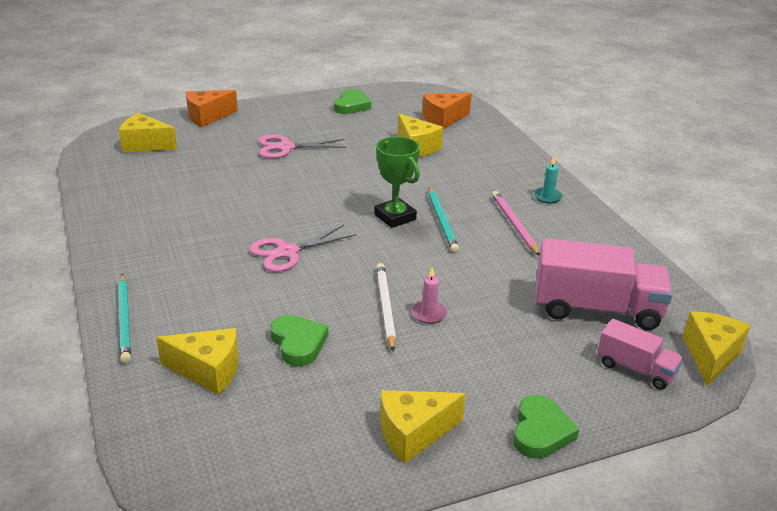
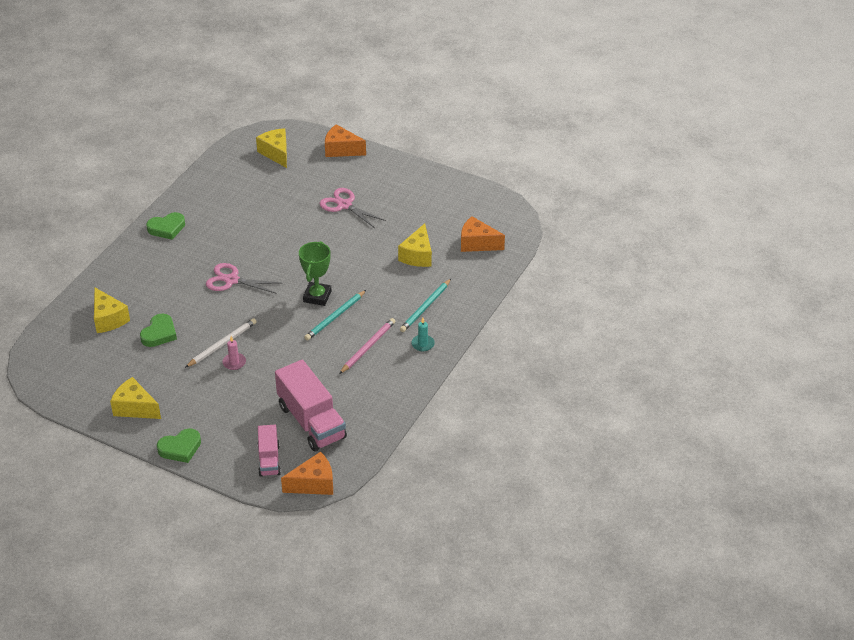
camera: 50 degrees right, 10 degrees up
turquoise pencil [118,274,131,363] -> turquoise pencil moved to [400,279,451,332]
green heart [334,89,371,114] -> green heart moved to [146,212,185,240]
yellow cheese [683,311,750,387] -> orange cheese [281,452,333,495]

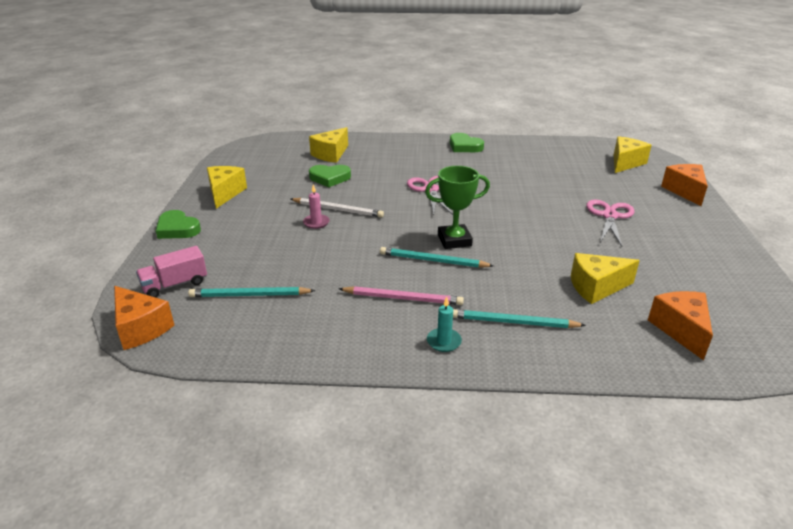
camera: 65 degrees right, 10 degrees down
pink truck [275,360,347,451] -> turquoise pencil [188,287,316,297]

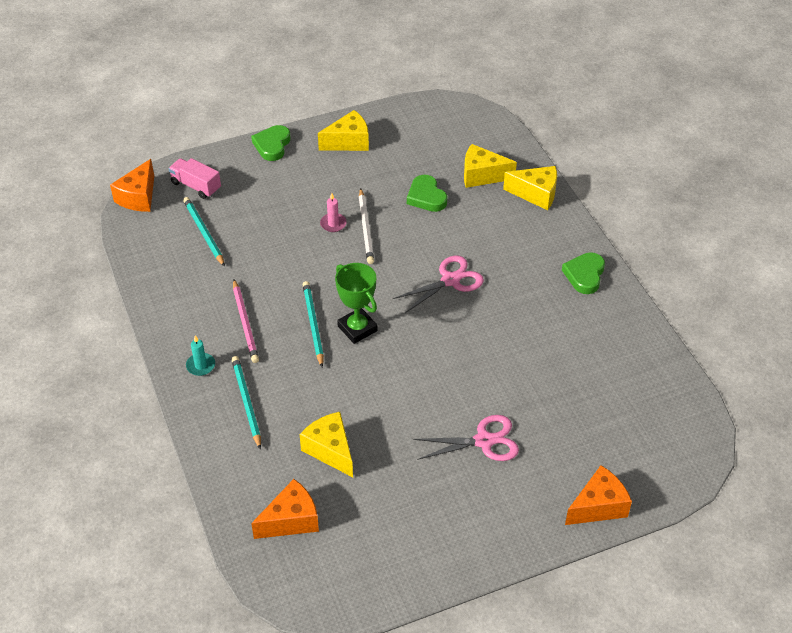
camera: 65 degrees right, 15 degrees up
yellow cheese [614,136,652,173] -> yellow cheese moved to [503,166,557,210]

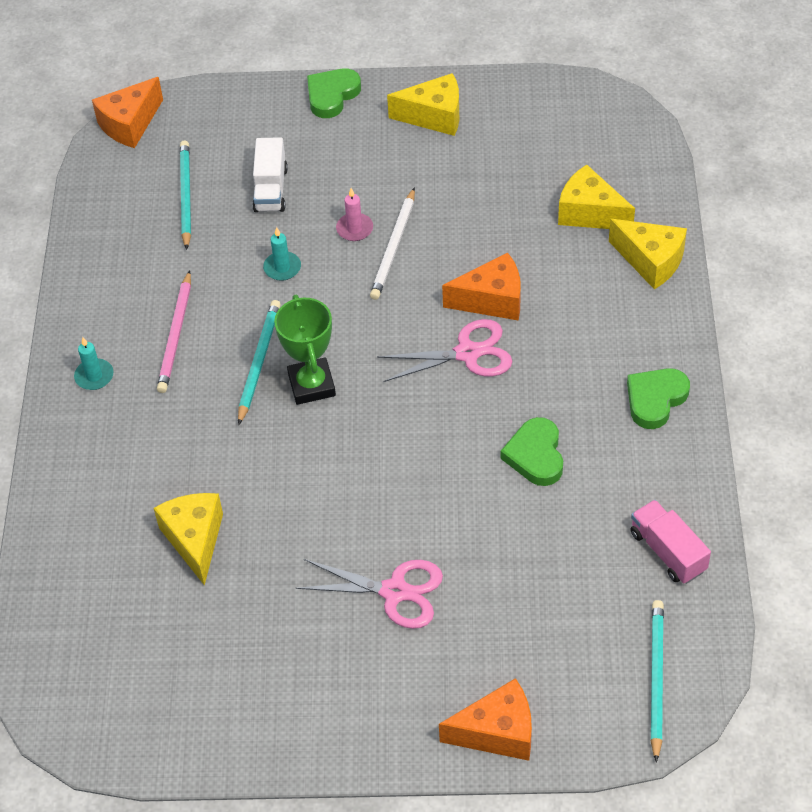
camera: 25 degrees right, 5 degrees up
pink truck [169,158,221,199] -> pink truck moved to [630,500,711,584]
turquoise pencil [232,356,261,450] -> turquoise pencil moved to [650,600,664,763]
orange cheese [251,479,319,539] -> orange cheese moved to [442,252,521,321]
green heart [407,175,447,212] -> green heart moved to [501,417,563,486]
none -> white truck [252,137,288,212]
none -> turquoise candle [263,227,301,281]

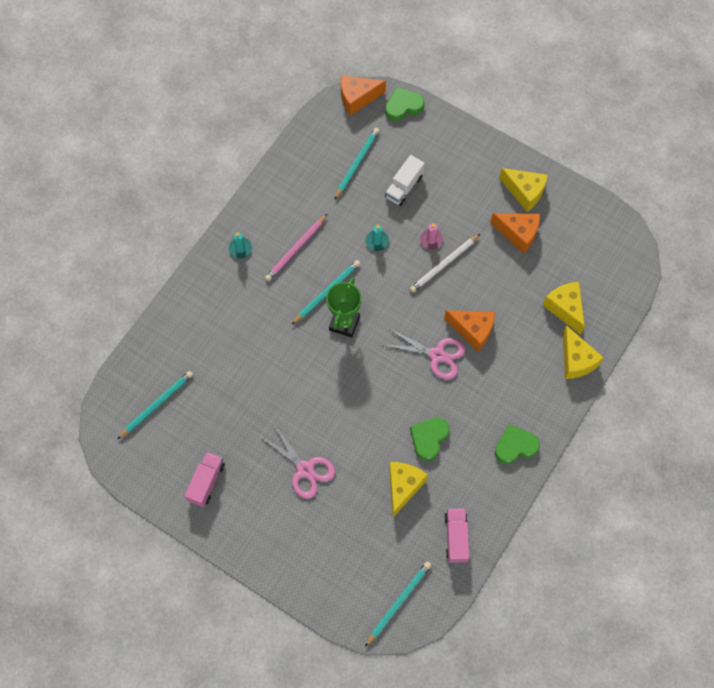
camera: 30 degrees right, 15 degrees up
yellow cheese [154,493,223,585] -> yellow cheese moved to [389,462,428,517]
green heart [307,69,361,118] -> green heart moved to [385,87,425,121]
orange cheese [439,678,532,761] -> orange cheese moved to [490,213,540,253]
none -> turquoise pencil [118,371,193,439]
none -> pink truck [184,452,225,507]

